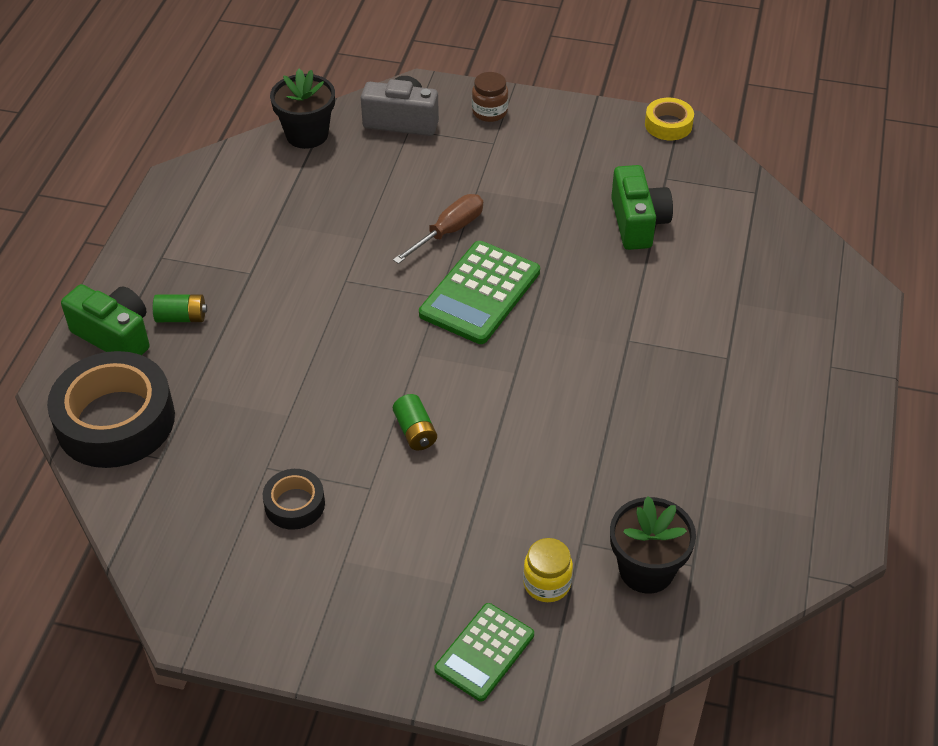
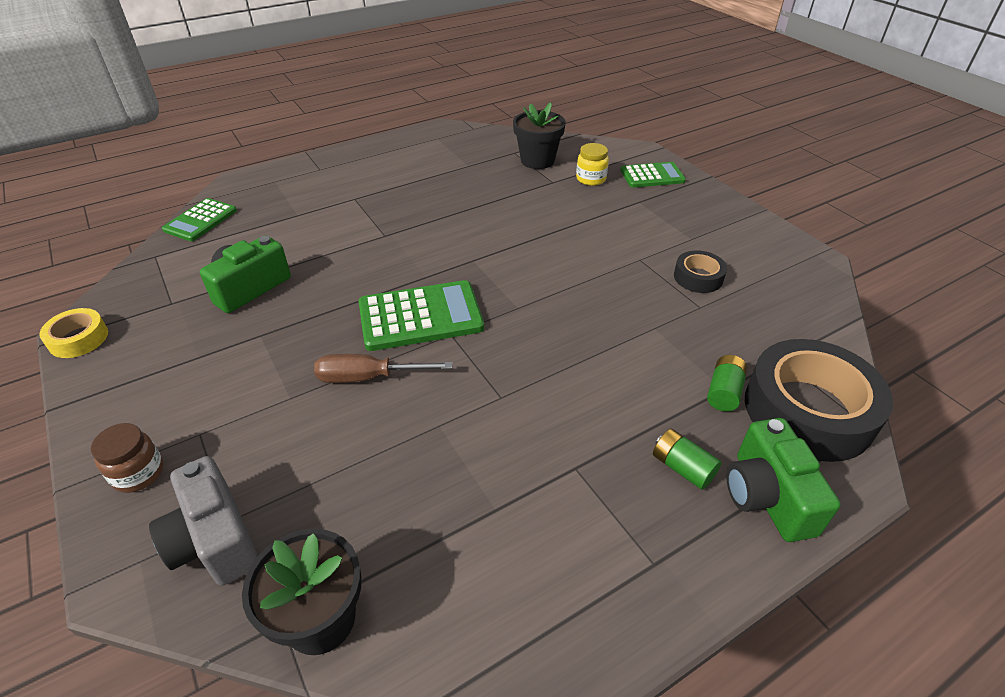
camera: 135 degrees left, 5 degrees down
green battery [393,394,437,450] -> green battery moved to [707,355,747,412]
none -> green calculator [162,198,237,241]

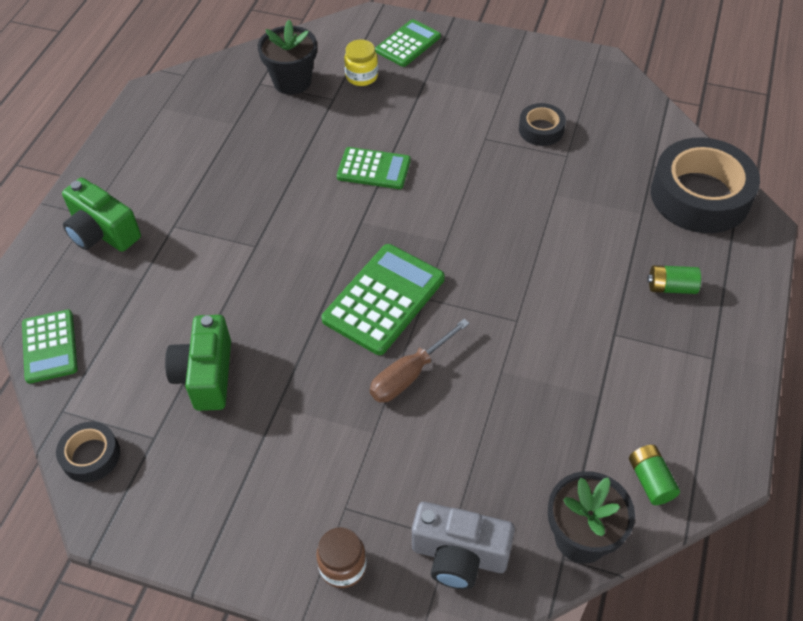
camera: 40 degrees left, 10 degrees up
yellow tape [39,308,108,358] -> none
green battery [707,355,747,412] -> green battery moved to [629,445,680,505]
green camera [726,418,840,542] -> green camera moved to [62,178,141,252]
none -> black tape [56,422,120,483]
none -> green calculator [337,147,411,189]

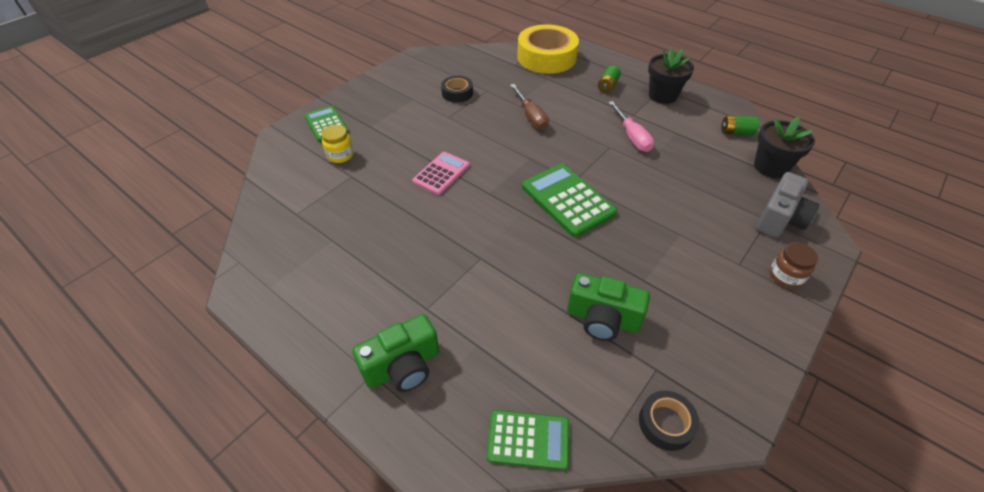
camera: 70 degrees left, 5 degrees down
black flower pot [258,20,317,95] -> black flower pot moved to [648,49,694,104]
green calculator [337,147,411,189] -> pink calculator [412,152,470,195]
brown screwdriver [370,319,470,402] -> brown screwdriver moved to [510,84,549,130]
black tape [651,137,760,233] -> yellow tape [517,24,579,74]
none -> pink screwdriver [608,101,654,152]

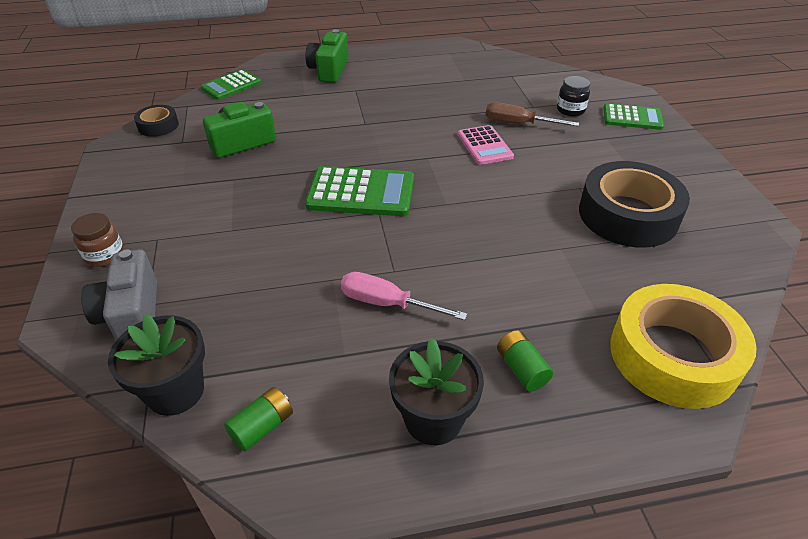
camera: 130 degrees right, 5 degrees down
yellow jar [321,125,354,163] -> black jar [557,76,590,117]
black tape [441,76,473,103] -> black tape [579,161,690,248], size x2.05
brown screwdriver [510,84,549,130] -> brown screwdriver moved to [486,102,579,126]

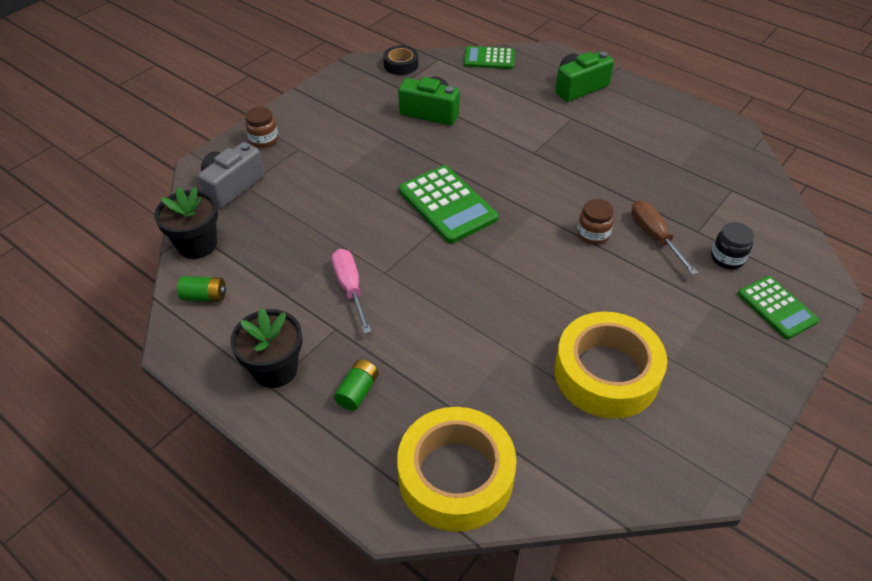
camera: 50 degrees right, 5 degrees up
pink calculator [458,125,514,165] -> brown jar [577,199,614,245]
black tape [579,161,690,248] -> yellow tape [555,312,667,419]

